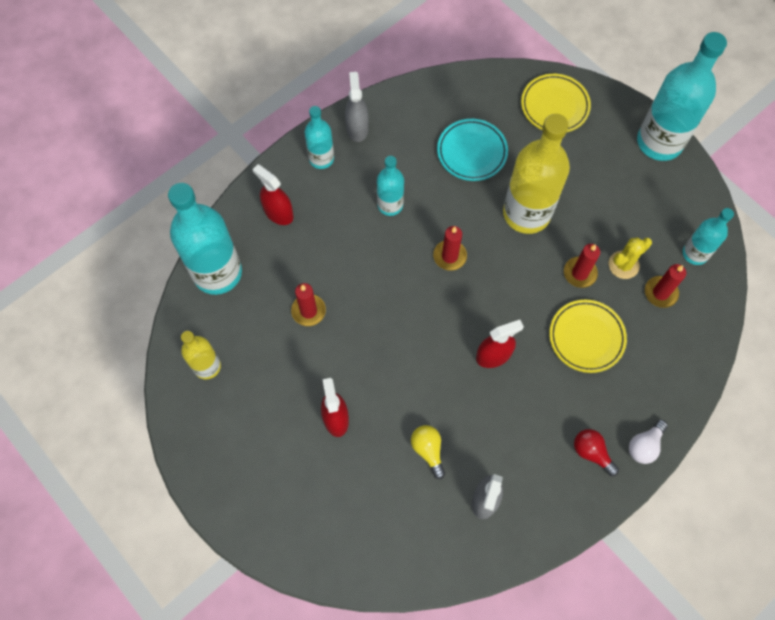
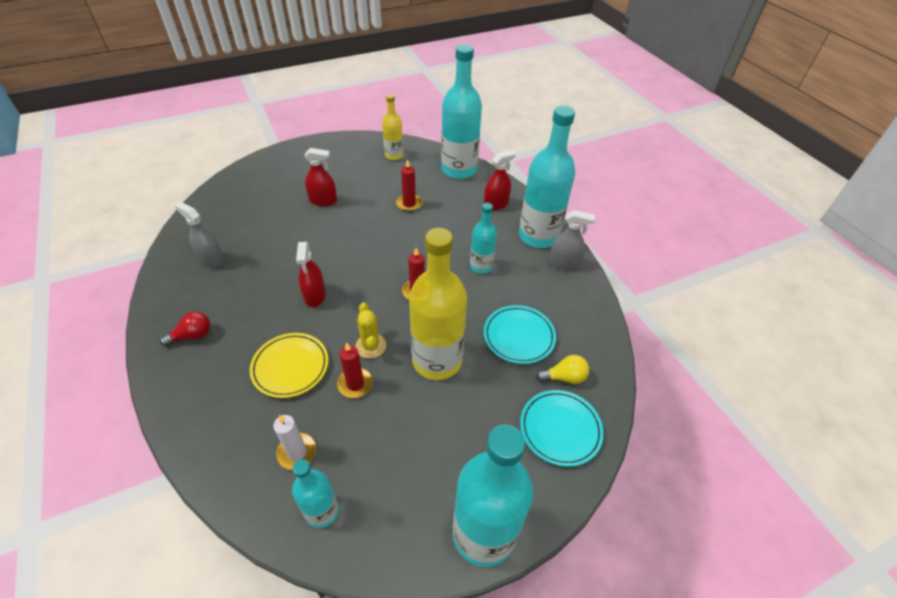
camera: 105 degrees right, 20 degrees down
turquoise bottle [304,106,334,169] -> turquoise bottle [519,106,575,248], size x1.86
yellow light bulb [411,425,445,479] -> yellow light bulb moved to [536,355,589,384]
yellow plate [521,74,591,133] -> turquoise plate [520,390,604,467]
yellow cactus [609,237,652,279] -> yellow cactus moved to [355,302,386,359]
white light bulb [629,420,668,464] -> none
red candle [645,264,686,308] -> white candle [273,415,316,470]

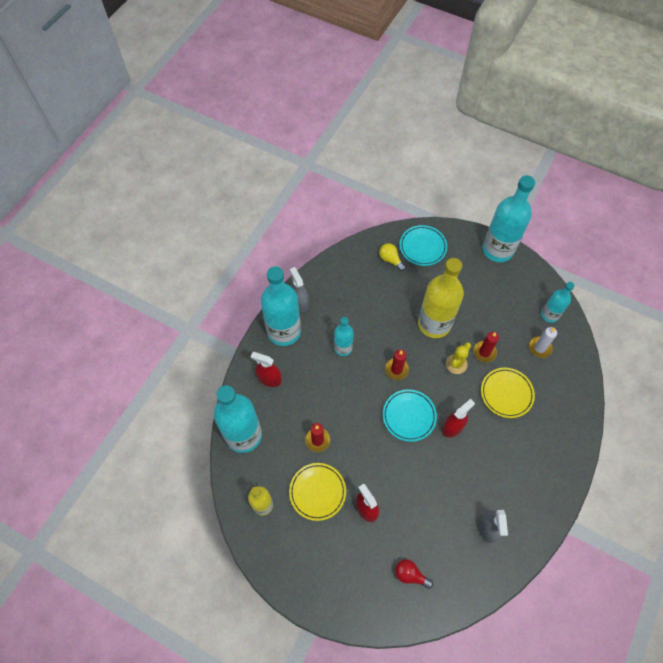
camera: 125 degrees left, 15 degrees up
red light bulb [160,311,210,346] -> red light bulb moved to [395,559,433,589]
turquoise plate [484,305,556,364] -> turquoise plate moved to [383,389,437,442]
none -> yellow plate [289,463,346,521]

